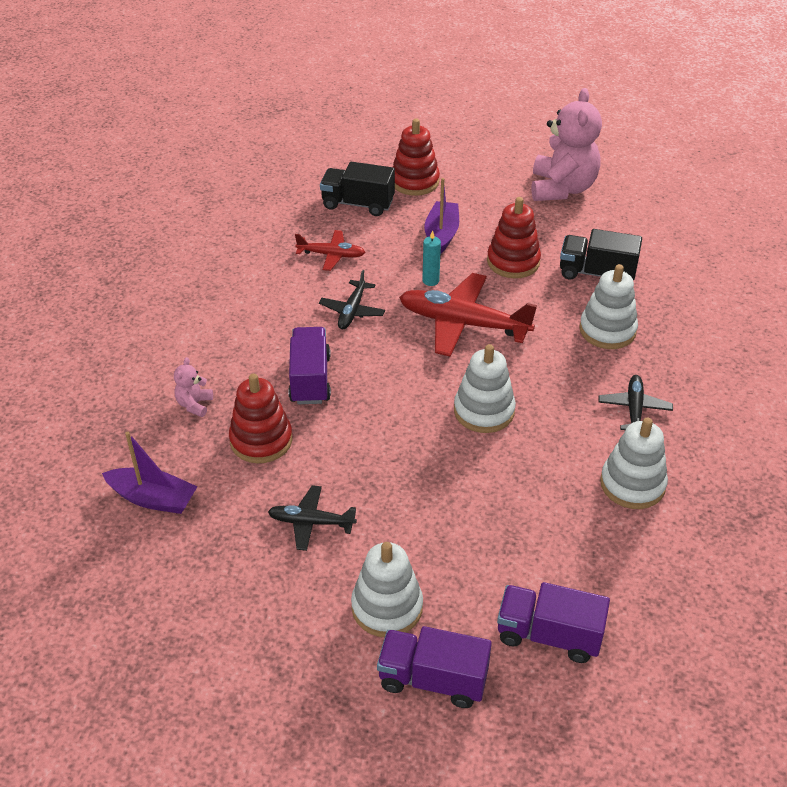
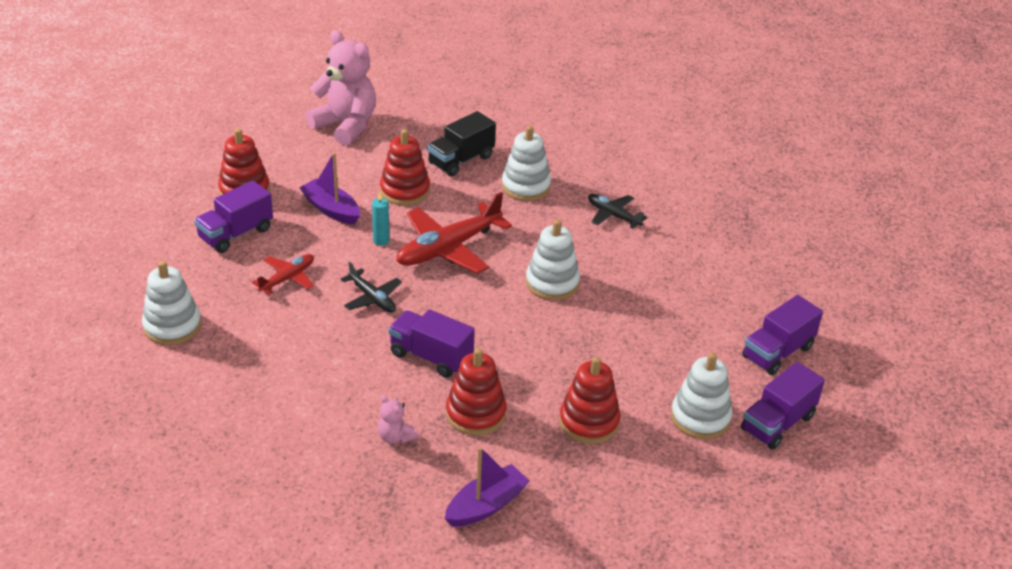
camera: 60 degrees left, 5 degrees down
black plane [268,485,357,551] -> red stacking toy [559,356,621,444]
black truck [320,162,395,216] -> purple truck [194,180,273,253]
white stacking toy [600,418,668,509] -> white stacking toy moved to [142,261,201,345]

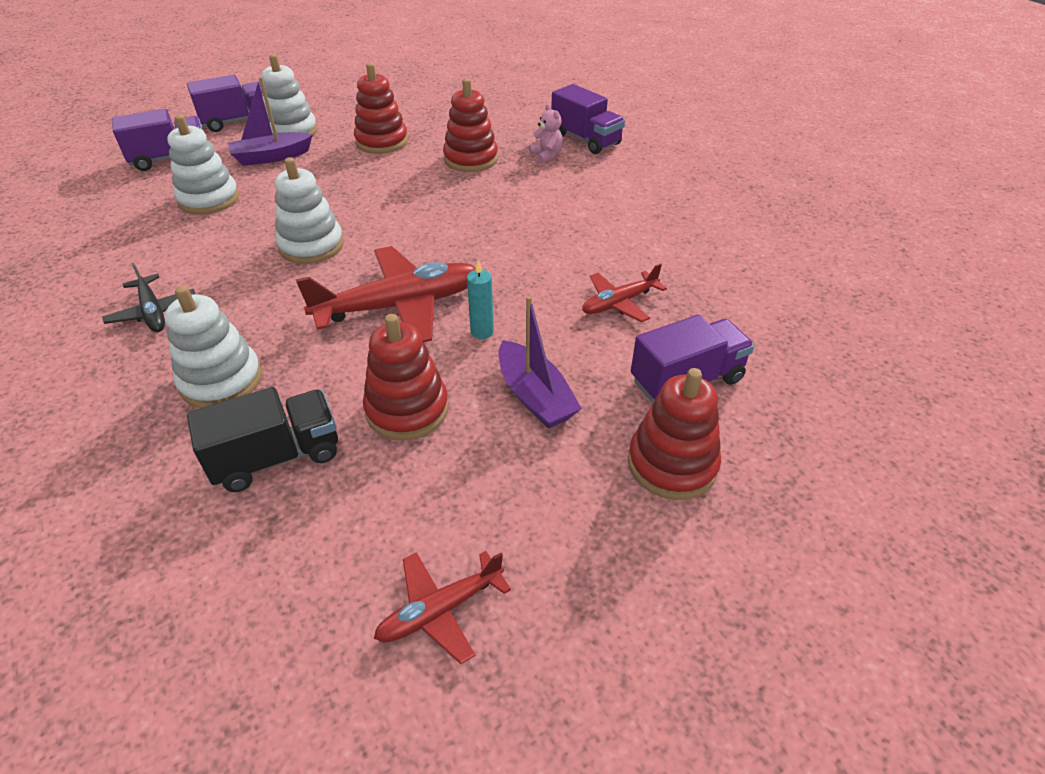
camera: 160 degrees left, 5 degrees up
white stacking toy [142,261,201,345] -> white stacking toy moved to [167,115,239,215]
pink teddy bear [306,30,376,146] -> red plane [374,551,511,664]
black plane [341,262,402,312] -> none
purple truck [388,309,475,378] -> purple truck moved to [551,84,625,154]
purple boat [445,447,529,527] -> purple boat moved to [228,77,313,166]

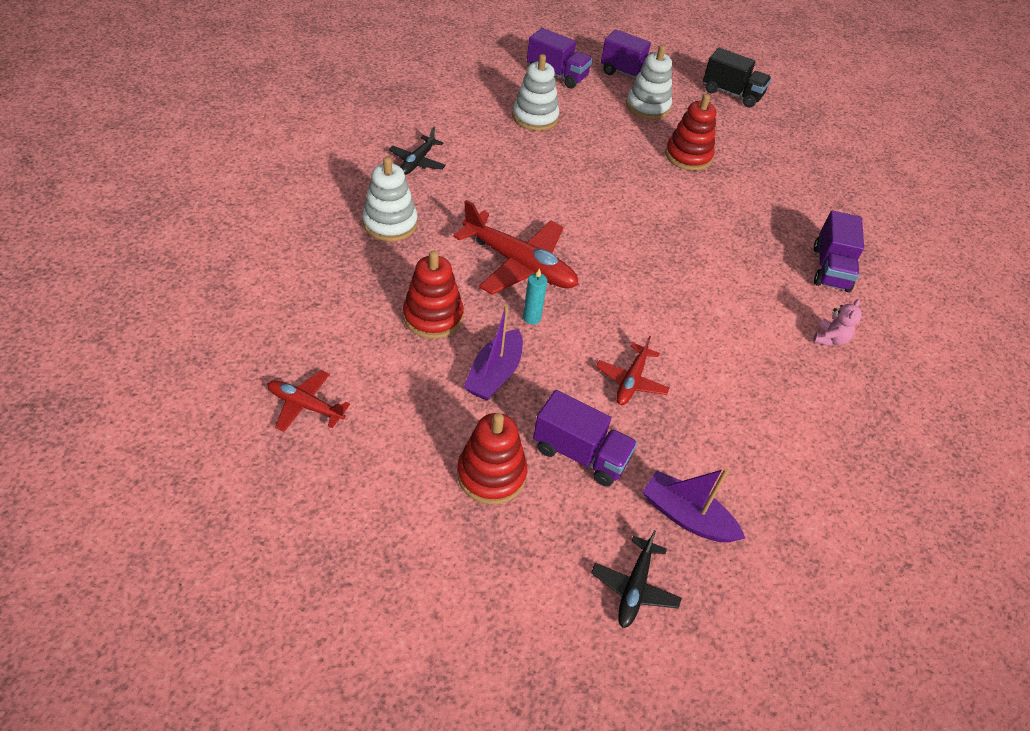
camera: 50 degrees right, 5 degrees up
black truck [187,387,338,492] -> black truck moved to [703,48,771,108]
purple boat [228,77,313,166] -> purple boat moved to [642,468,745,542]
white stacking toy [275,157,344,264] -> none
red stacking toy [443,78,498,172] -> none
pink teddy bear [529,104,563,163] -> pink teddy bear moved to [813,299,862,346]
red plane [582,263,667,323] -> red plane turned 90 degrees counterclockwise [596,336,670,405]
none -> black plane [591,530,681,628]

